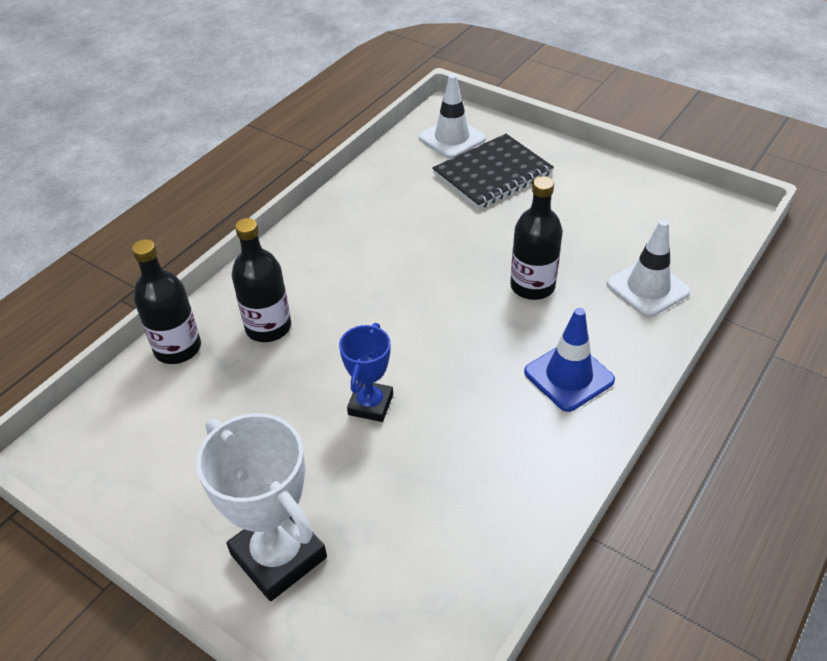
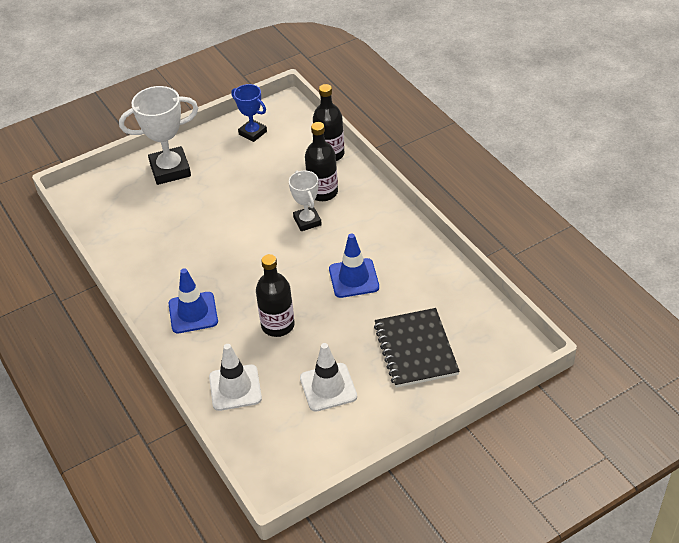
camera: 115 degrees right, 0 degrees up
blue trophy [339,323,393,422] -> blue trophy moved to [231,84,267,142]
white traffic cone [419,74,486,159] -> white traffic cone moved to [300,343,357,412]
none -> white trophy [289,170,322,231]
none -> blue traffic cone [329,233,379,298]

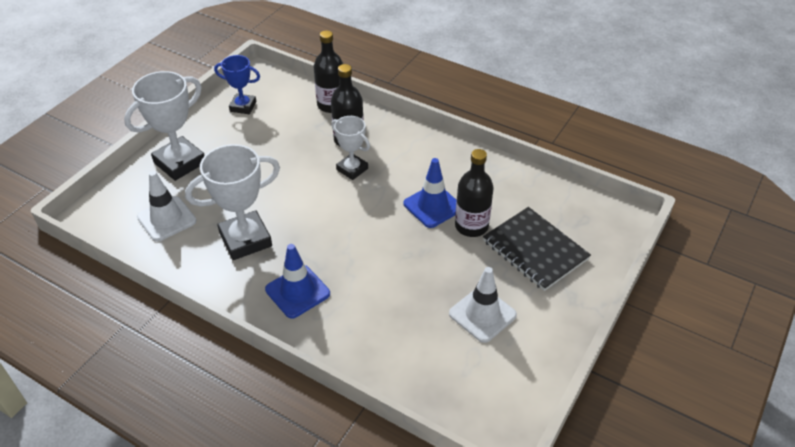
camera: 30 degrees left, 0 degrees up
white traffic cone [209,344,262,411] -> white traffic cone moved to [137,171,196,242]
black bottle [256,254,295,337] -> black bottle moved to [455,149,494,237]
none -> white trophy [185,144,280,260]

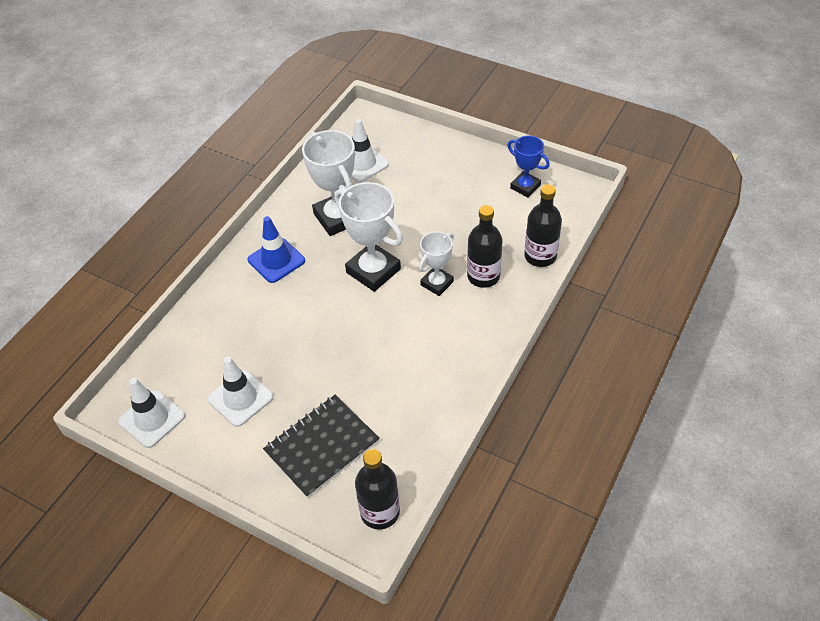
camera: 90 degrees right, 5 degrees up
white trophy [124,71,205,181] -> white trophy moved to [334,182,403,292]
blue trophy [214,55,260,114] -> blue trophy turned 60 degrees counterclockwise [507,136,550,198]
blue traffic cone [403,158,456,228] -> none
black bottle [455,149,494,237] -> black bottle moved to [355,449,400,530]
none -> white traffic cone [118,378,185,448]

